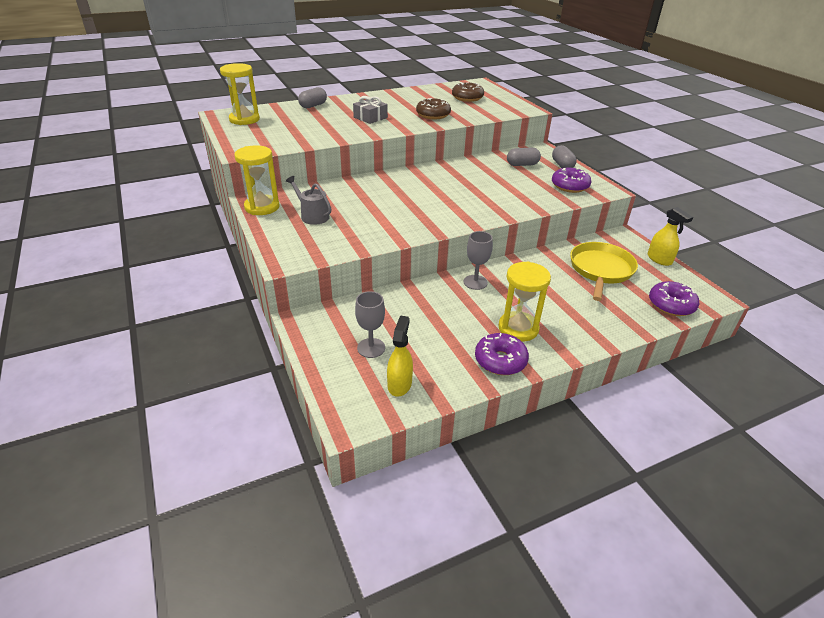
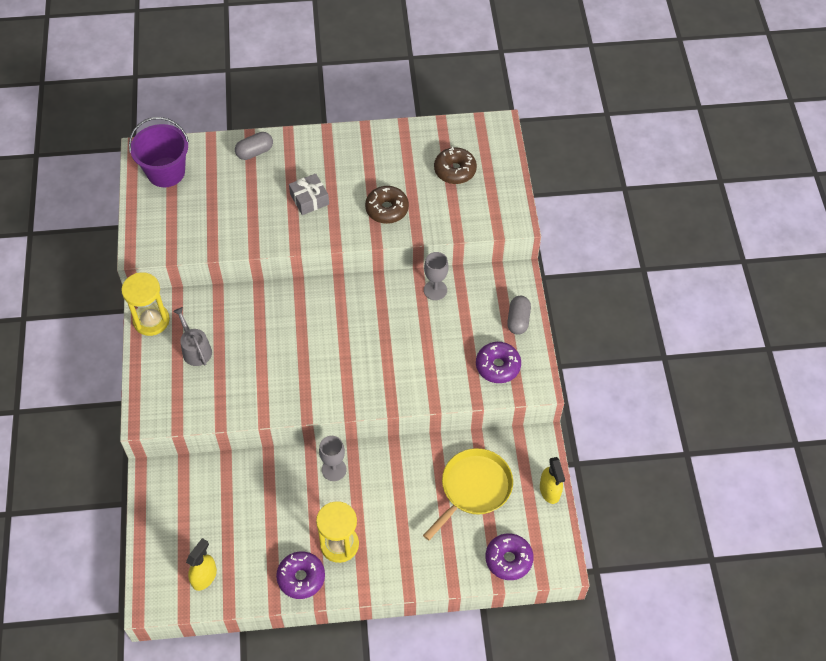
camera: 20 degrees right, 20 degrees up
yellow hourglass [220,63,260,125] -> purple bucket [129,117,189,187]
grey goblet [355,291,385,358] -> grey goblet moved to [424,252,449,300]
grey capsule [507,148,541,166] -> none

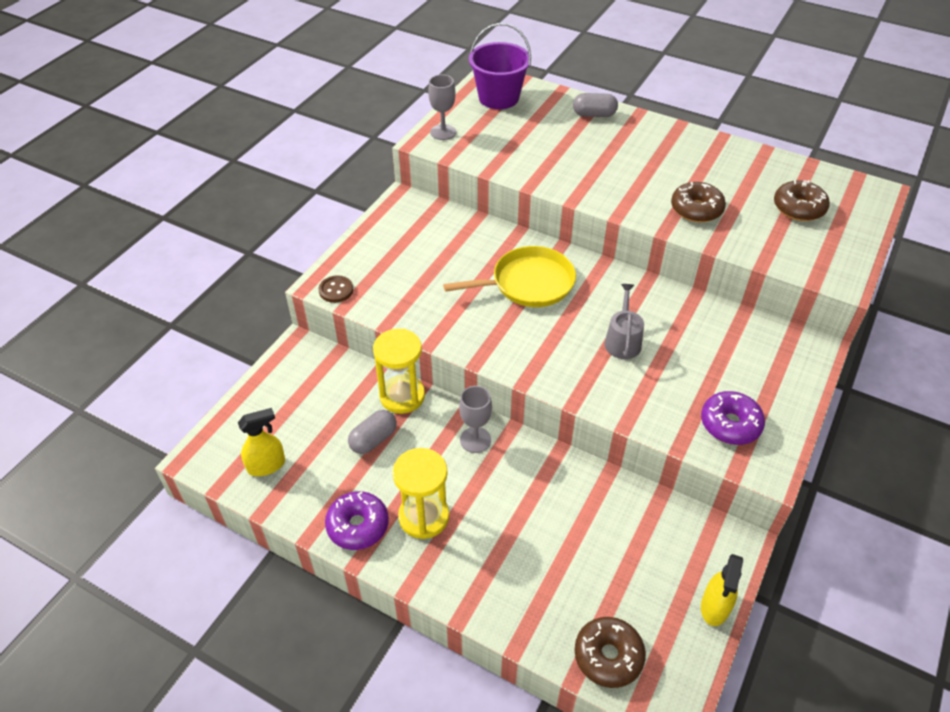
camera: 35 degrees right, 10 degrees down
yellow hourglass [121,272,170,336] -> yellow hourglass moved to [373,329,425,414]
grey watering can [173,307,212,366] -> grey watering can moved to [605,284,644,359]
grey gift [289,173,329,215] -> none
yellow pan [423,448,513,540] -> yellow pan moved to [443,246,576,307]
grey goblet [424,252,449,300] -> grey goblet moved to [428,75,456,140]
purple donut [485,533,534,580] -> brown donut [575,617,646,688]
grey capsule [507,296,531,335] -> grey capsule moved to [348,410,397,454]
none -> brown button [319,275,353,303]

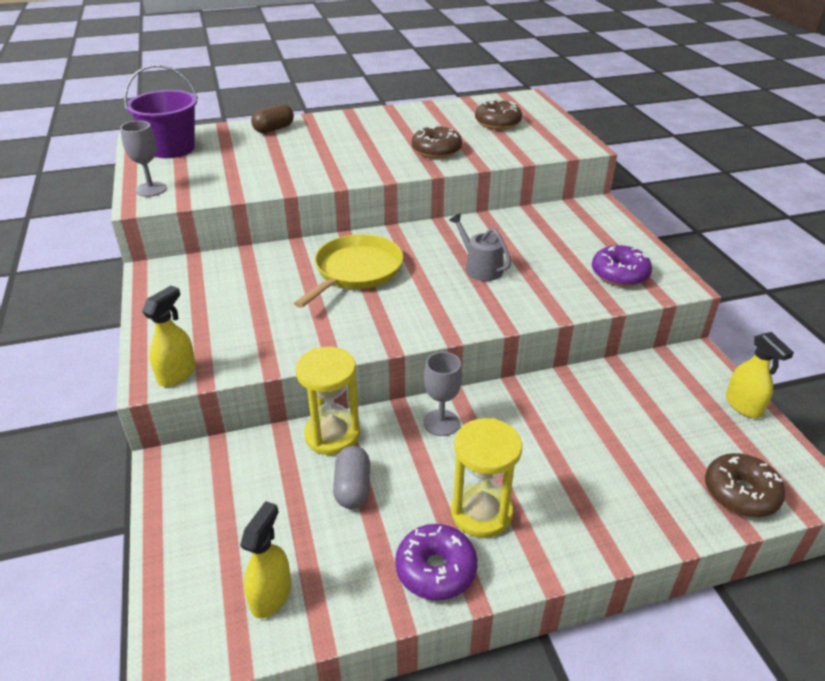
camera: 45 degrees left, 10 degrees down
brown button [319,275,353,303] -> yellow spray bottle [142,286,196,387]
grey capsule [573,93,618,117] -> brown capsule [251,104,294,133]

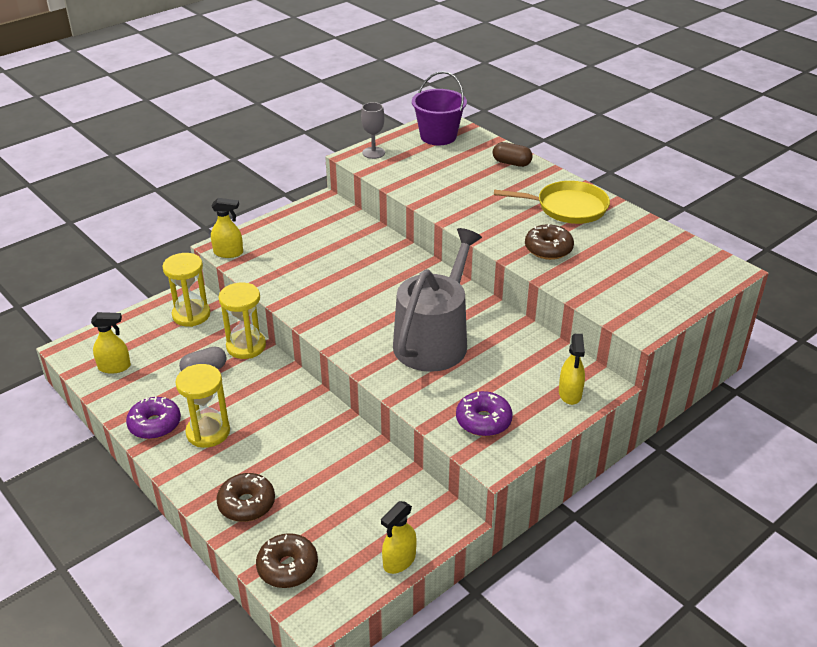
camera: 65 degrees right, 0 degrees up
yellow pan [294,234,403,308] -> yellow pan moved to [494,181,610,224]
grey goblet [423,352,462,436] -> none
grey watering can [449,213,511,281] -> grey watering can [393,228,482,372], size x2.22
brown donut [475,99,522,130] -> brown donut moved to [216,473,275,522]
none -> yellow hourglass [162,253,210,327]
none -> yellow spray bottle [559,334,585,405]

